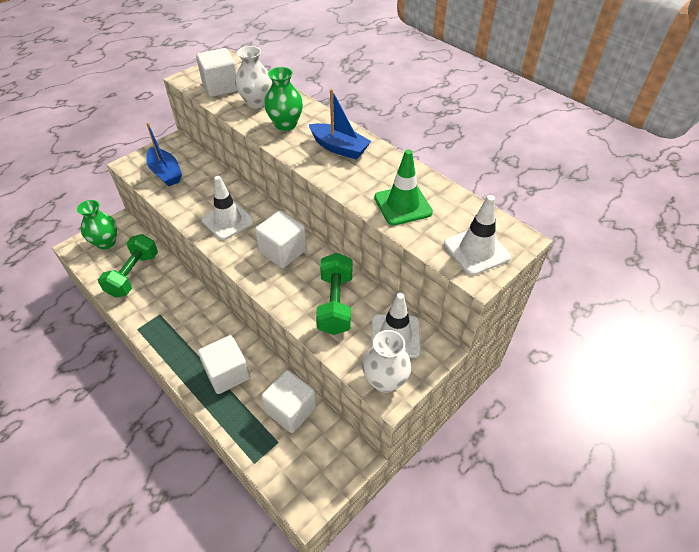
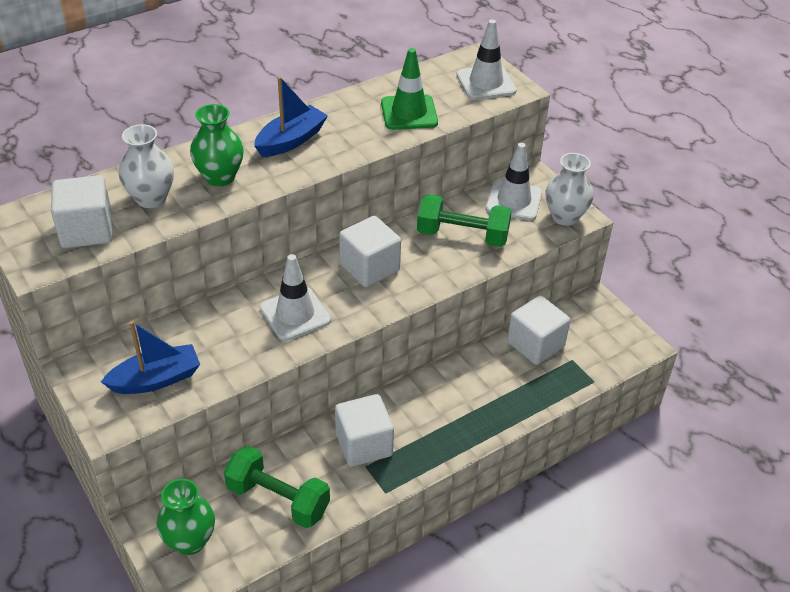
camera: 80 degrees left, 5 degrees down
white cube [198,335,250,394] -> white cube moved to [335,394,394,467]

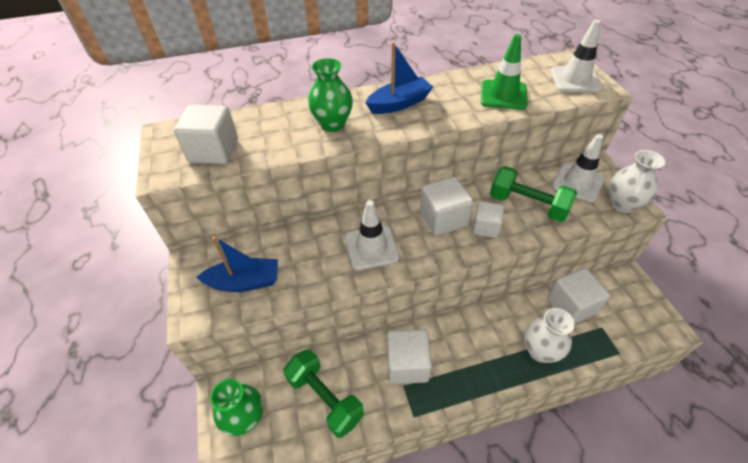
camera: 20 degrees right, 5 degrees up
white vase [119,124,174,208] -> white vase moved to [524,308,575,363]
none -> white cube [473,201,504,238]

